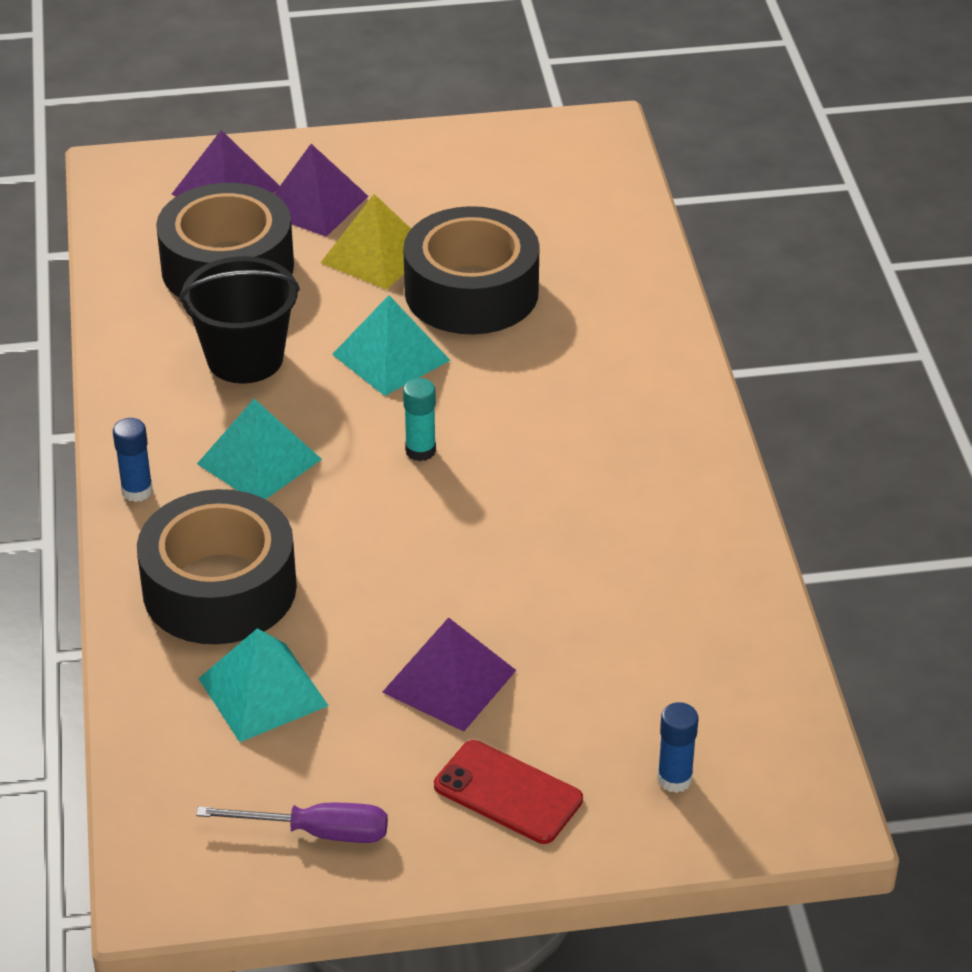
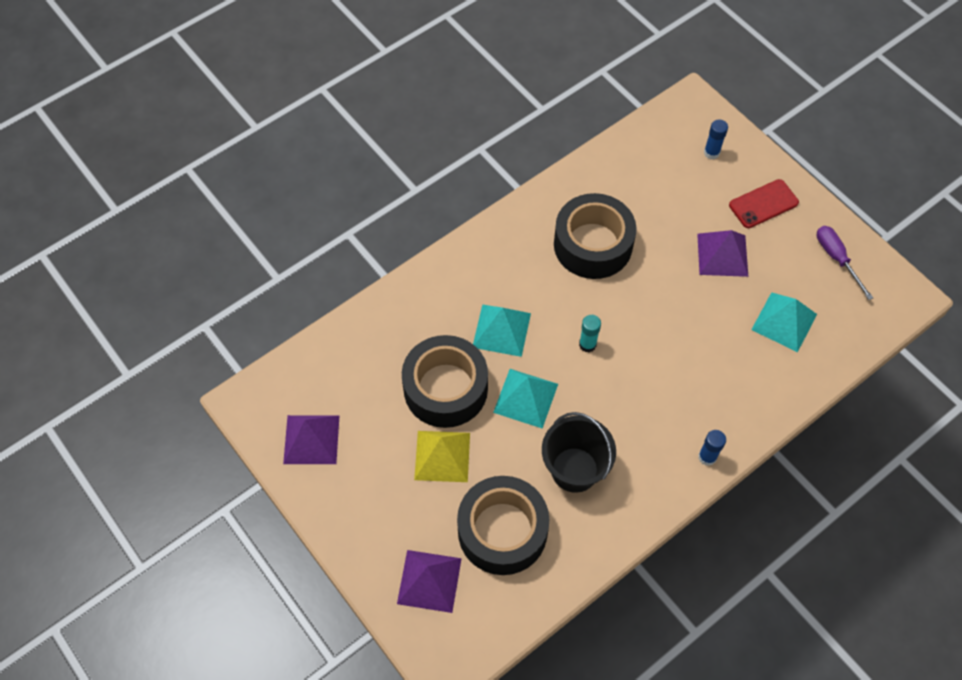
camera: 120 degrees left, 20 degrees up
black tape [137,489,297,644] -> black tape moved to [554,193,637,279]
turquoise pyramid [197,399,322,500] -> turquoise pyramid moved to [473,305,531,357]
purple pyramid [274,144,368,237] -> purple pyramid moved to [283,415,340,464]
red phone [434,740,583,844] -> red phone turned 60 degrees clockwise [729,179,799,228]

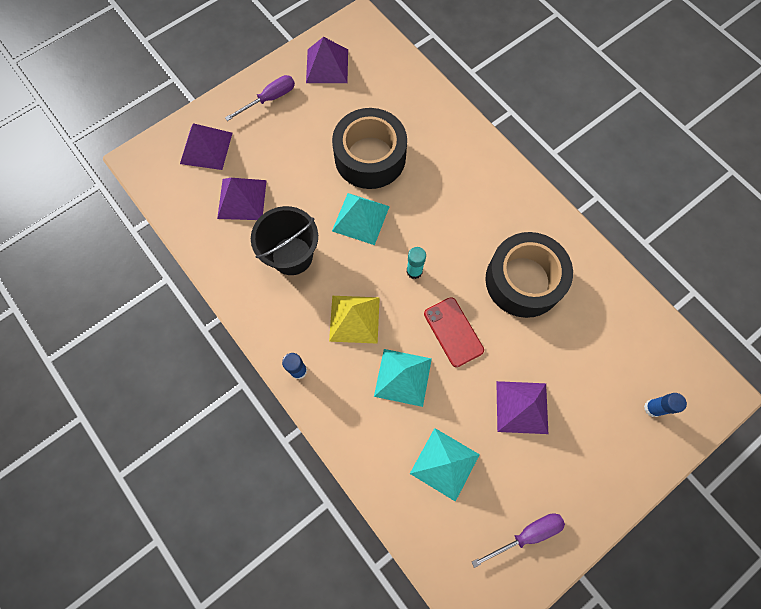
camera: 90 degrees right, 10 degrees up
yellow pyramid [414,431,470,482] -> yellow pyramid moved to [329,296,380,344]
black tape [457,476,549,575] -> purple pyramid [217,178,267,220]
turquoise pyramid [473,305,531,357] -> turquoise pyramid moved to [374,349,432,407]
red phone [729,179,799,228] -> red phone moved to [424,297,484,367]
none -> purple screwdriver [225,75,295,121]

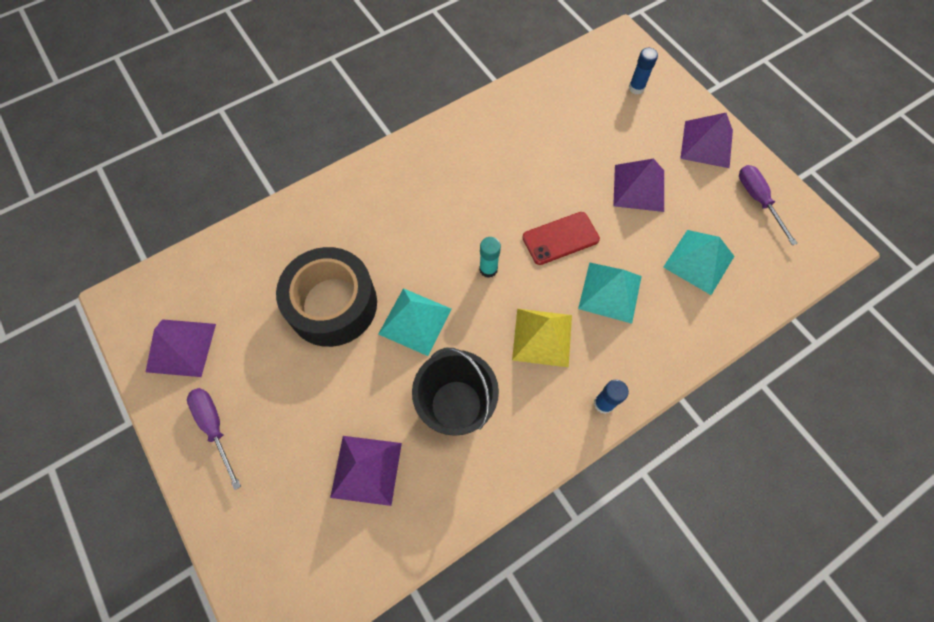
camera: 85 degrees left, 5 degrees down
purple pyramid [180,123,232,170] -> purple pyramid moved to [680,113,733,168]
black tape [485,232,573,318] -> none

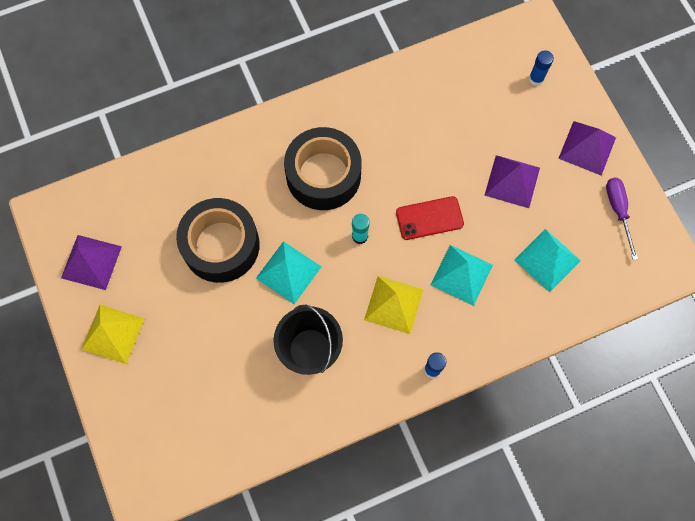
camera: 10 degrees right, 5 degrees up
purple screwdriver [187,388,241,490] -> yellow pyramid [81,305,144,364]
purple pyramid [330,436,402,506] -> none
none -> black tape [284,127,361,210]

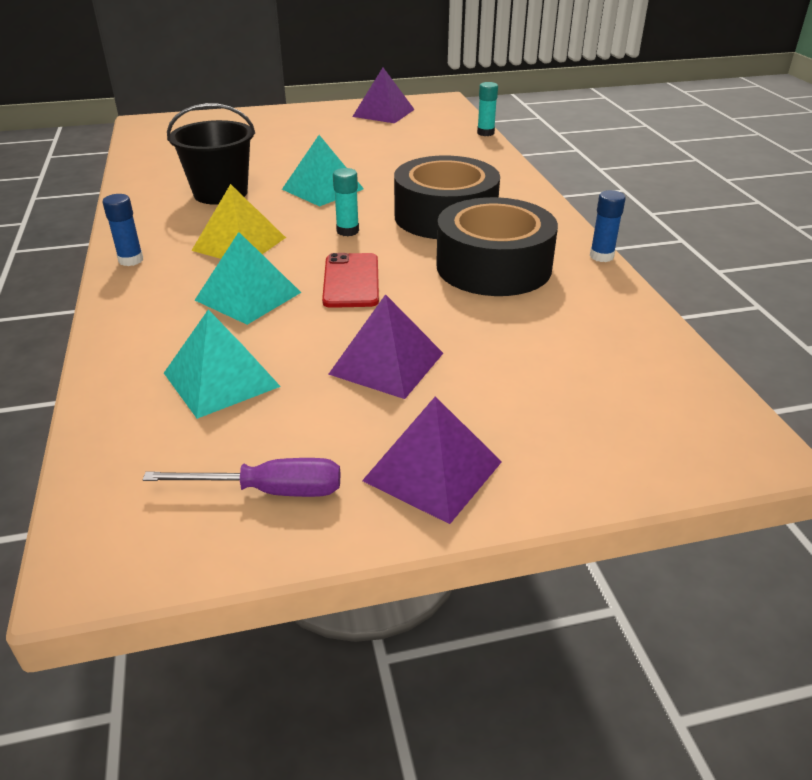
camera: 100 degrees right, 35 degrees down
yellow pyramid [81,305,144,364] -> none
black tape [176,198,260,283] -> black tape moved to [436,197,558,296]
blue glue stick [529,50,554,86] -> blue glue stick moved to [590,190,626,262]
none -> turquoise glue stick [477,82,498,136]

